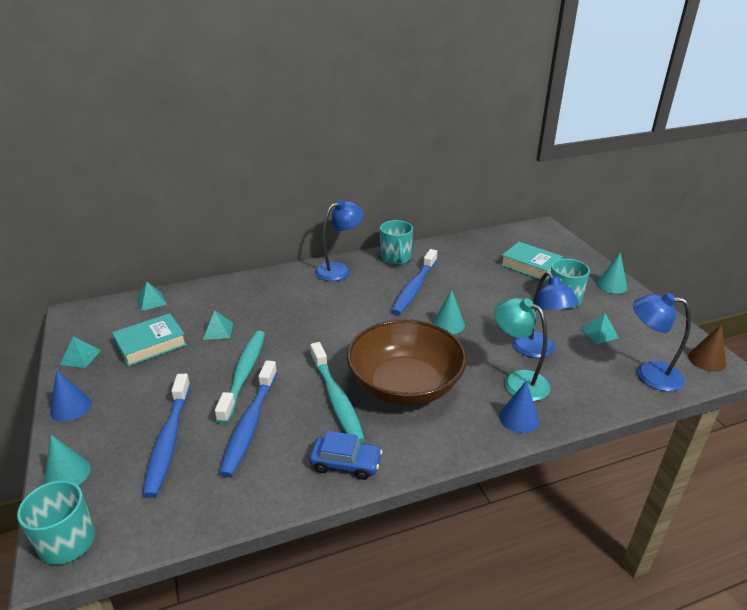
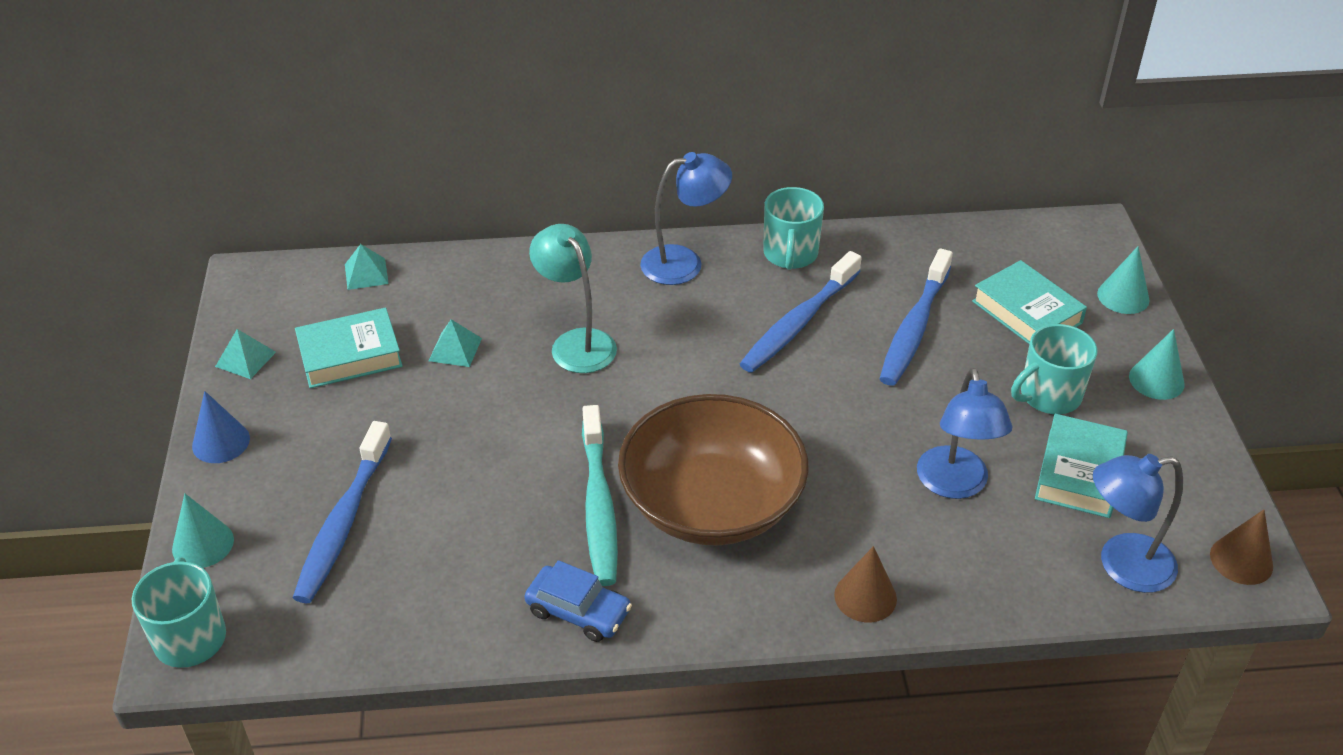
camera: 15 degrees right, 10 degrees up
turquoise toothbrush [215,331,265,424] -> none
blue toothbrush [219,360,277,477] -> blue toothbrush moved to [880,248,953,386]
turquoise cone [433,290,465,334] -> turquoise cone moved to [1097,246,1149,314]
turquoise lamp [494,298,551,401] -> turquoise lamp moved to [529,224,617,373]
blue cone [499,381,539,433] -> brown cone [834,546,897,622]
turquoise pyramid [581,313,619,344] -> turquoise book [1035,414,1128,518]
blue lamp [633,293,691,391] -> blue lamp turned 45 degrees counterclockwise [1093,454,1183,593]

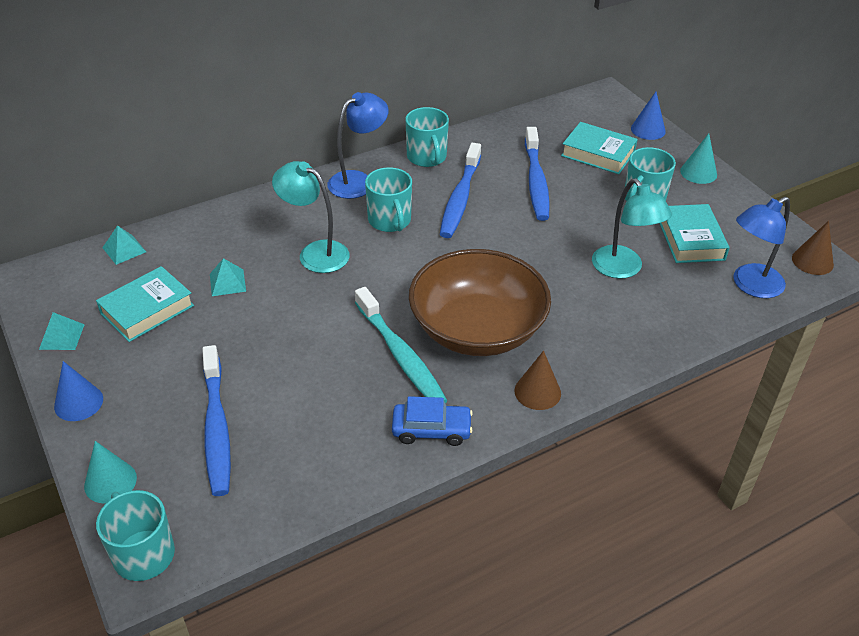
camera: 25 degrees left, 0 degrees up
brown cone [834,546,897,622] -> brown cone moved to [514,351,561,410]
blue lamp [917,368,1013,499] -> turquoise lamp [592,178,672,279]
turquoise cone [1097,246,1149,314] -> blue cone [631,92,666,140]
none -> turquoise mug [365,167,412,232]

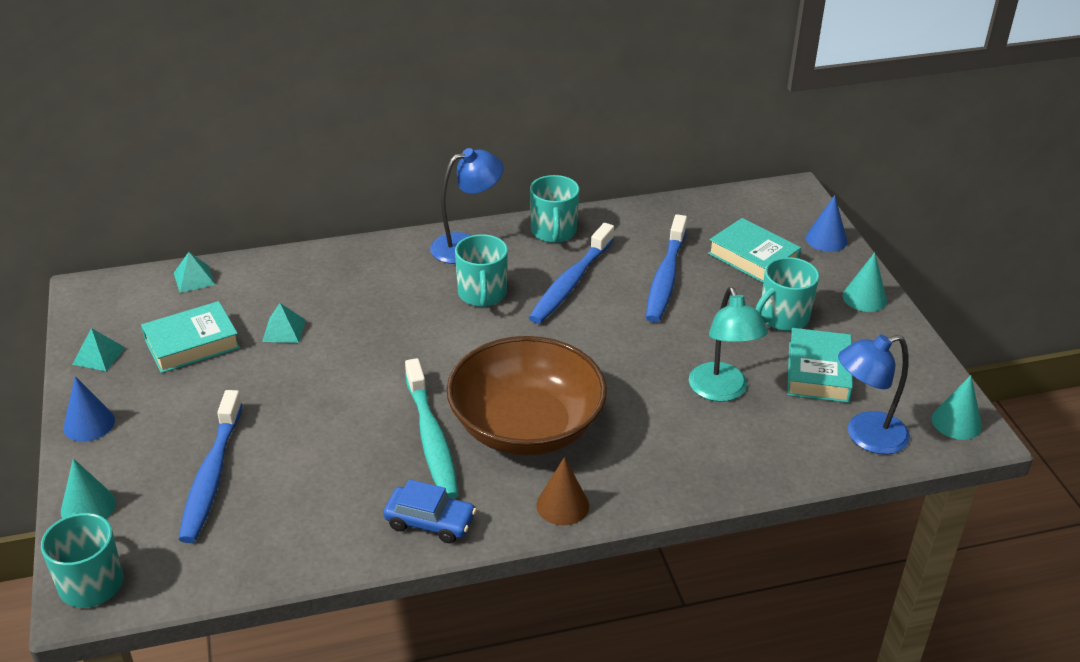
camera: 15 degrees right, 5 degrees down
turquoise lamp [272,161,350,273] -> none
brown cone [792,221,834,275] -> turquoise cone [932,375,982,440]

